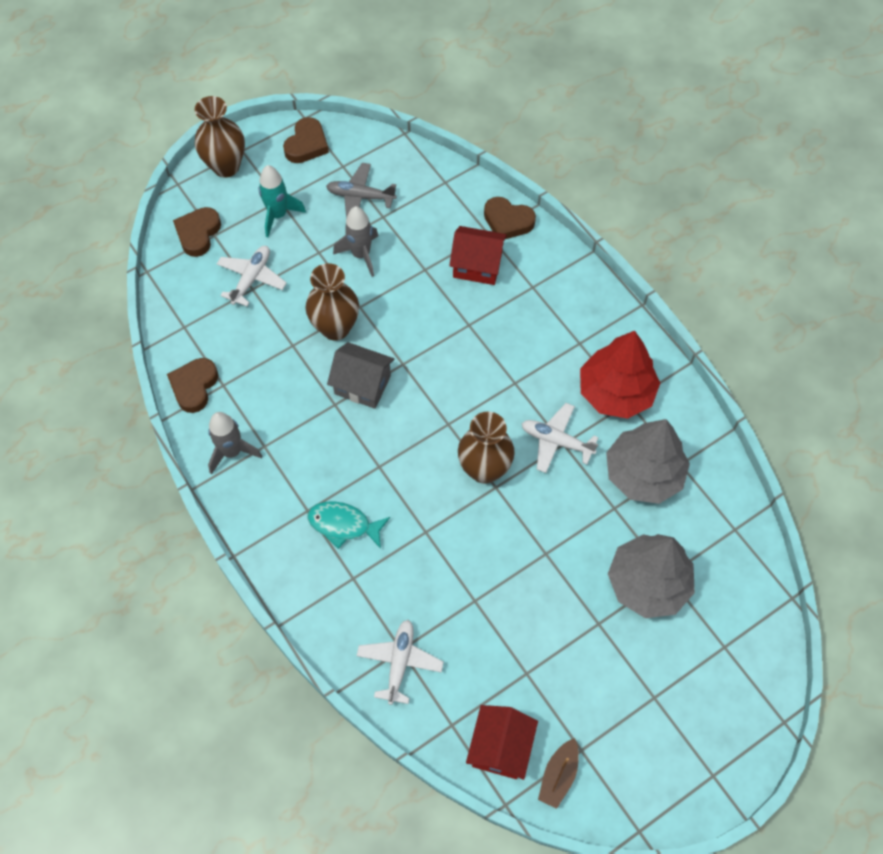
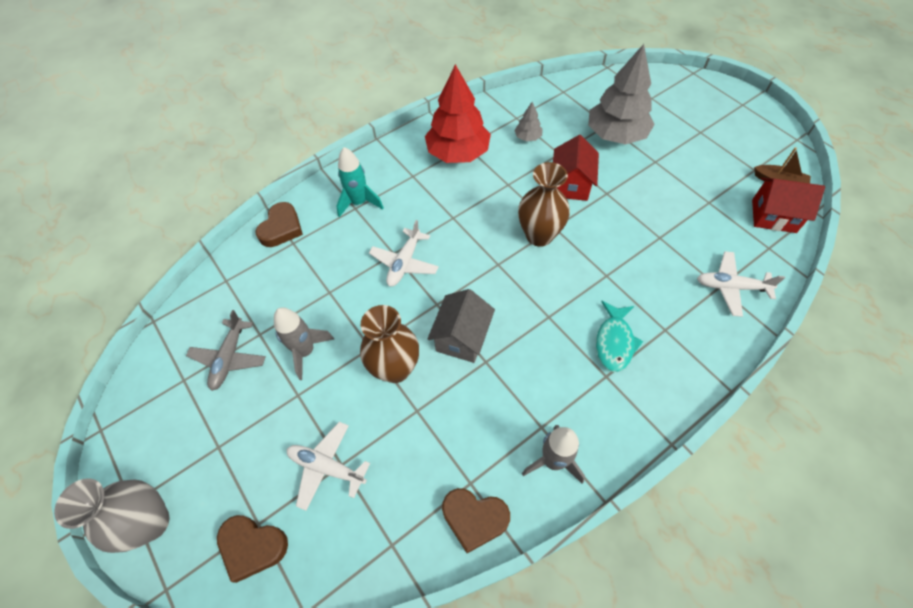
camera: 90 degrees left, 5 degrees down
brown vase [195,96,245,178] -> grey vase [54,478,169,553]
turquoise rocket [259,165,306,237] -> turquoise rocket moved to [336,147,384,217]
brown heart [283,117,329,163] -> none
red house [449,226,507,285] -> red house moved to [553,135,599,201]
white plane [521,403,599,473] -> white plane moved to [369,220,439,287]
grey tree [606,419,690,504] -> grey tree [514,102,542,141], size x0.44

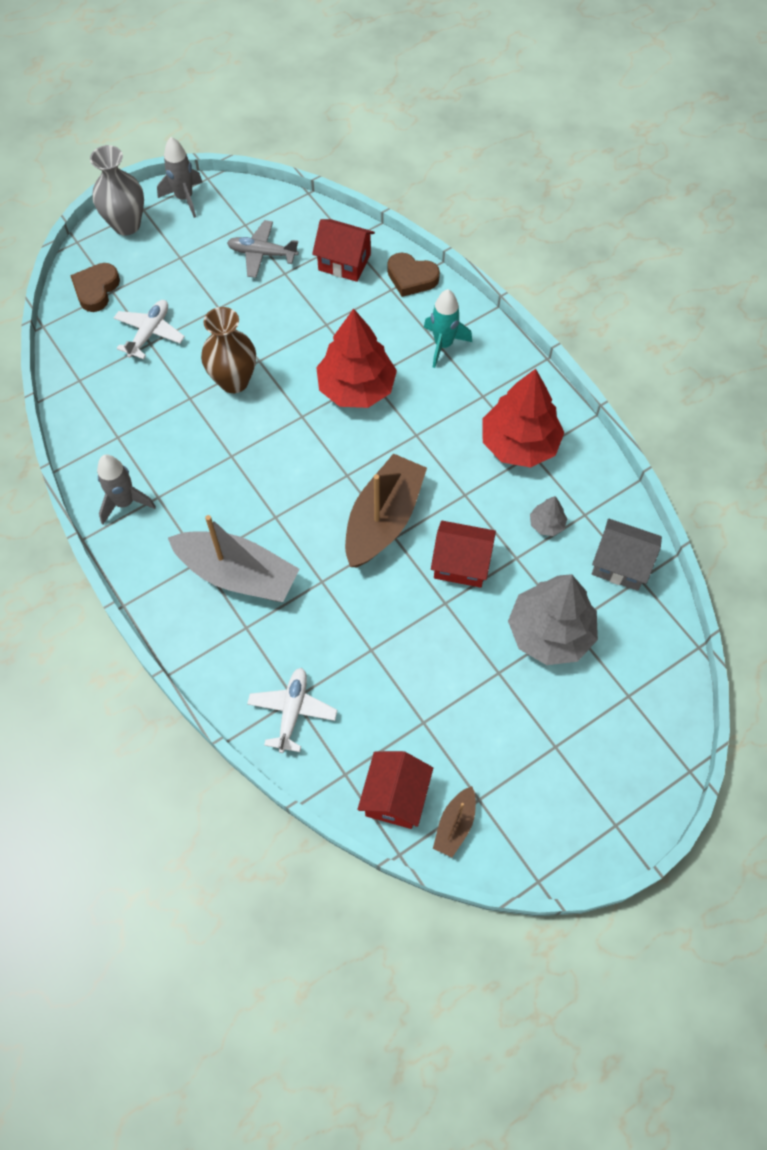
camera: 90 degrees right, 5 degrees up
grey rocket [274,307,334,380] -> grey rocket moved to [157,137,202,218]
white plane [369,220,439,287] -> red tree [316,308,397,408]
grey house [427,289,495,363] -> grey house moved to [592,519,662,591]
brown heart [442,488,510,553] -> none
brown vase [518,162,570,247] -> brown boat [345,453,427,567]
turquoise fish [596,301,643,372] -> grey boat [168,515,299,602]
none -> red house [312,219,375,282]

